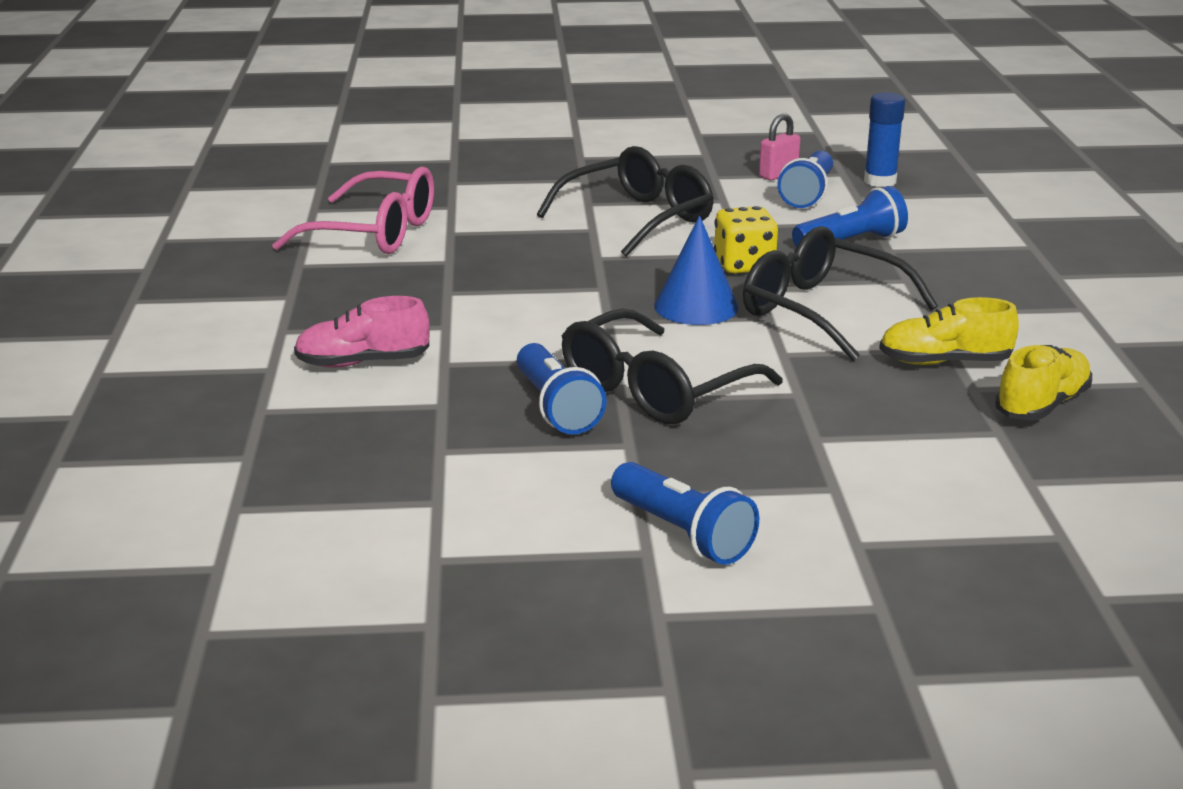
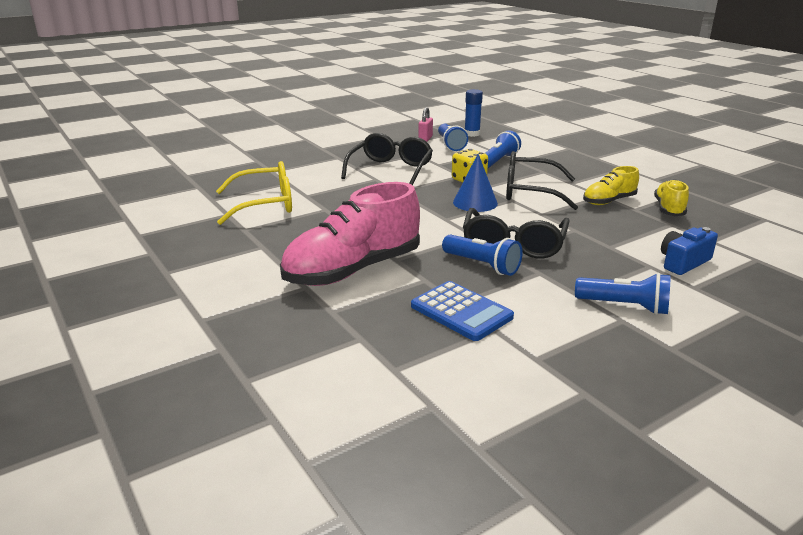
camera: 30 degrees left, 0 degrees up
pink glasses [272,167,434,254] -> yellow glasses [216,161,292,225]
pink shoe [294,296,430,368] -> pink shoe [280,182,420,286], size x1.96
none -> blue calculator [411,281,514,341]
none -> blue camera [661,227,718,275]

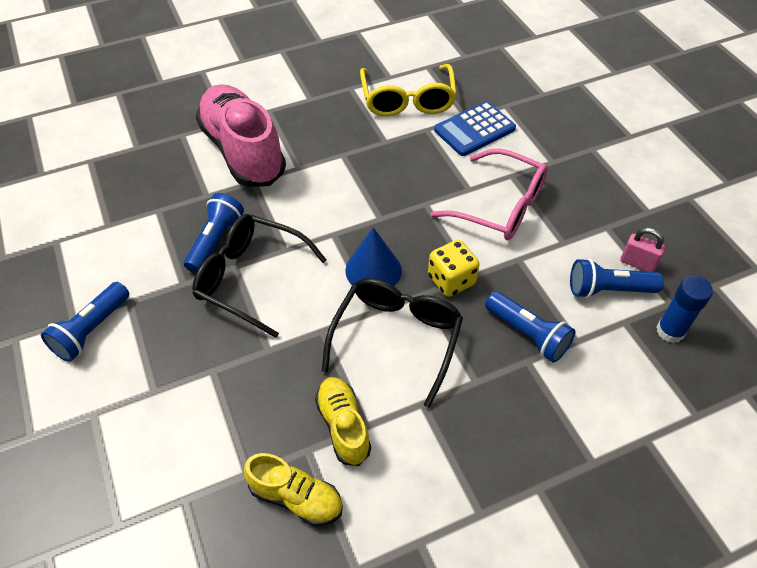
camera: 100 degrees right, 25 degrees up
black glasses [341,133,433,185] -> pink glasses [430,149,548,240]
blue calculator [411,281,514,341] -> blue calculator moved to [434,101,516,156]
blue flashlight [442,235,523,276] -> blue flashlight turned 150 degrees clockwise [184,193,244,273]
blue camera [661,227,718,275] -> none

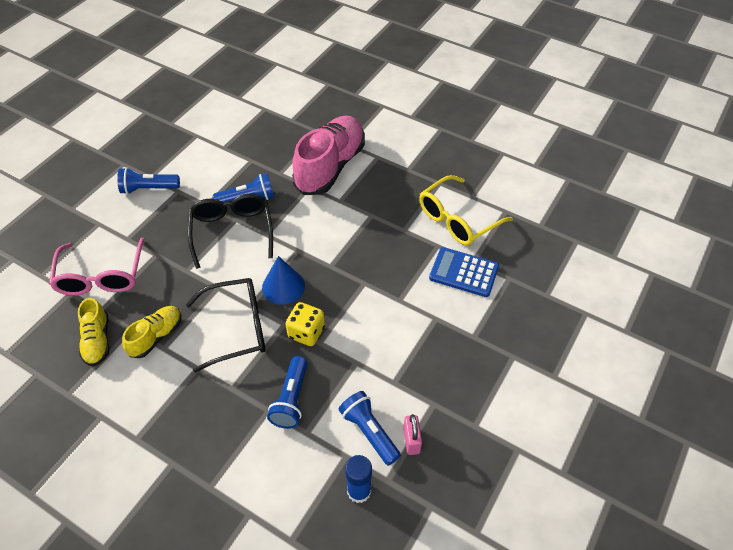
camera: 55 degrees right, 0 degrees up
pink glasses [430,149,548,240] -> pink glasses moved to [49,238,144,296]

